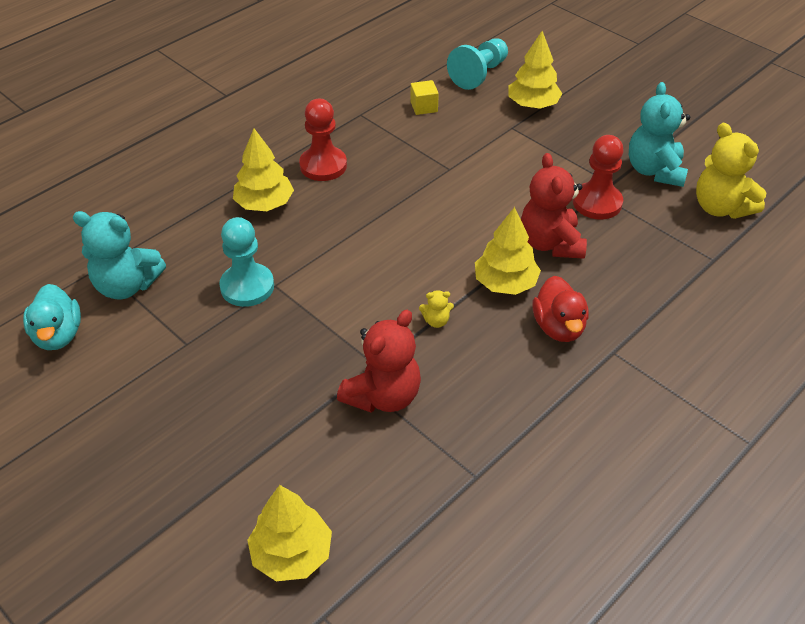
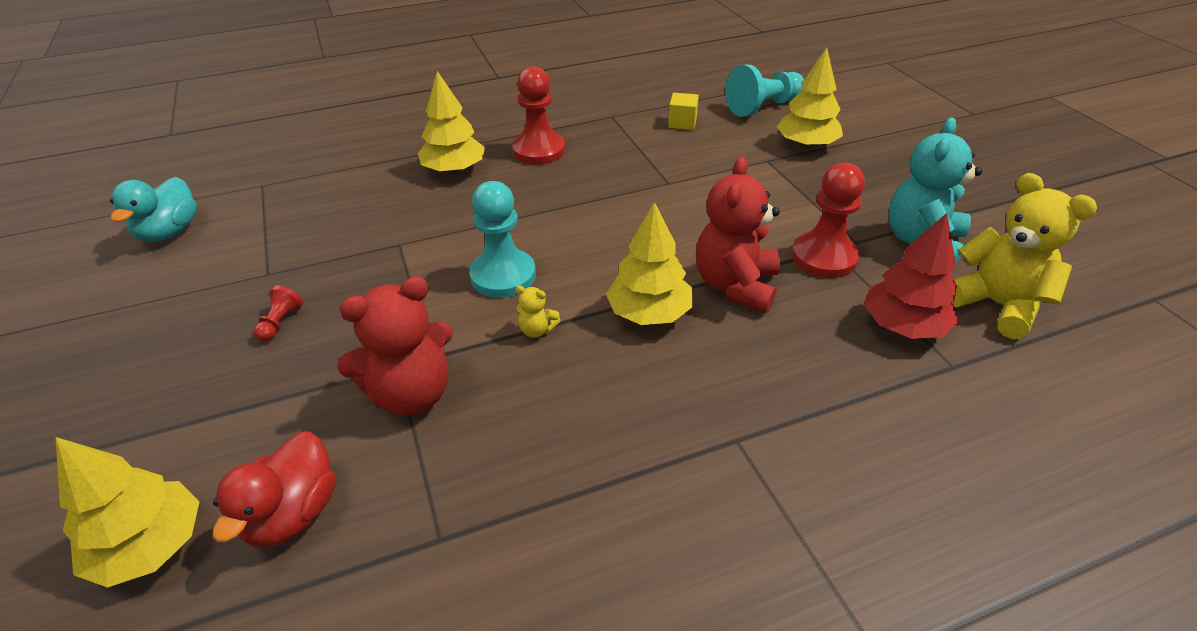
camera: 25 degrees right, 5 degrees down
turquoise teddy bear [73,211,166,300] -> none
turquoise pawn [219,217,274,307] -> turquoise pawn moved to [469,181,536,298]
red duck [532,276,589,342] -> red duck moved to [213,431,336,548]
yellow teddy bear [696,123,766,219] -> yellow teddy bear turned 150 degrees clockwise [952,173,1097,339]
none -> red pawn [254,286,303,341]
none -> red tree [864,213,959,339]

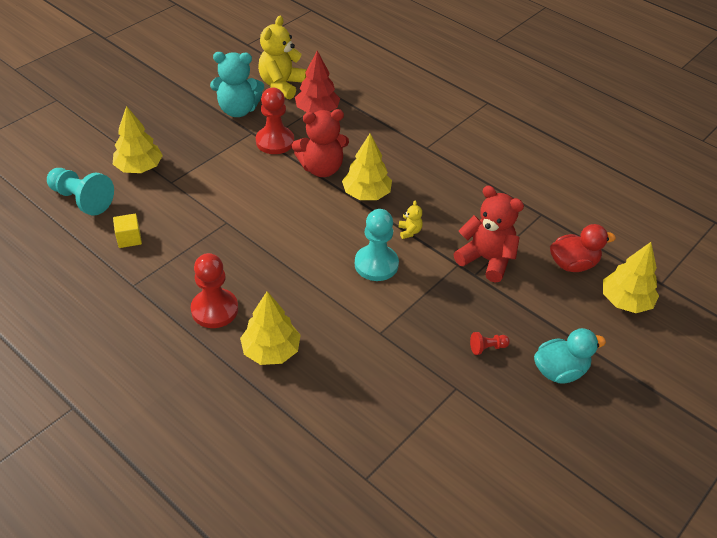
camera: 120 degrees left, 5 degrees up
turquoise duck [110,177,197,242] -> turquoise duck moved to [534,328,606,383]

